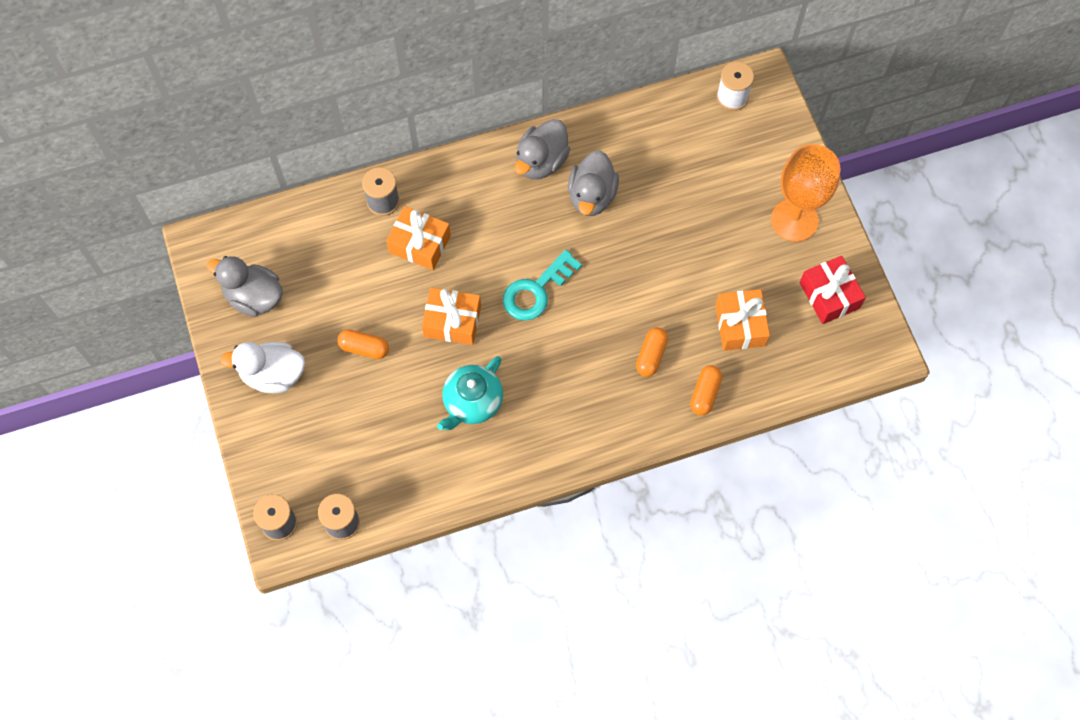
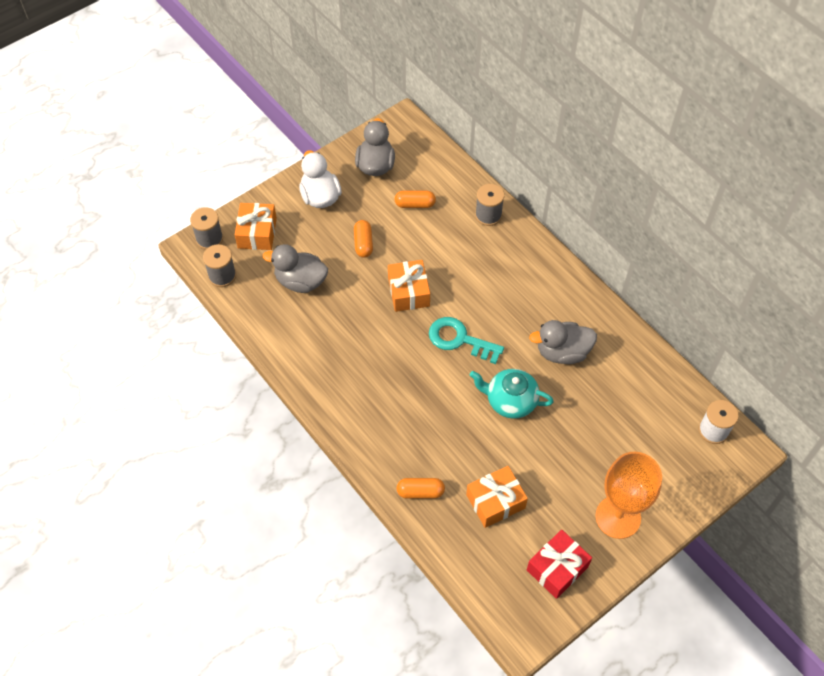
camera: 70 degrees right, 10 degrees down
orange gift [386,206,451,270] -> orange gift moved to [235,203,277,250]
turquoise teapot [437,356,503,430] -> turquoise teapot moved to [470,369,554,419]
grey duck [515,119,570,179] -> grey duck moved to [263,244,328,293]
orange capsule [636,328,668,377] -> orange capsule moved to [395,191,436,208]

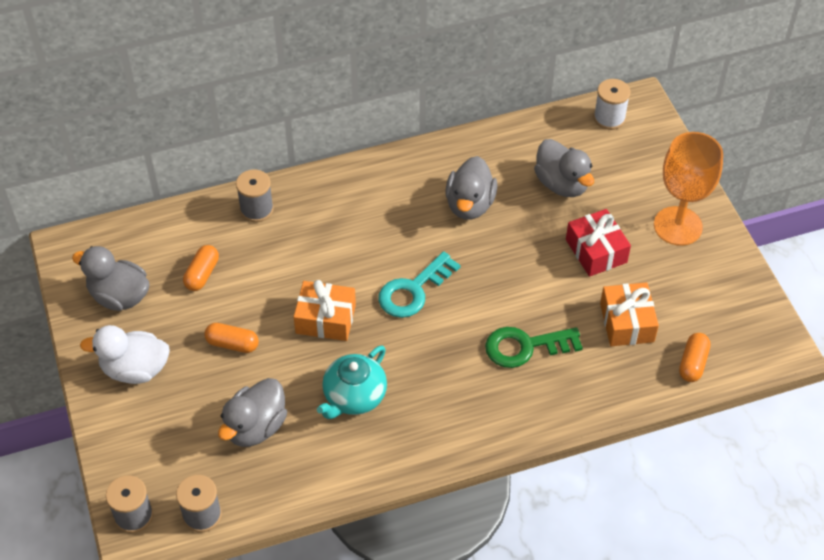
camera: 70 degrees left, 5 degrees down
orange gift [235,203,277,250] -> none
orange capsule [397,478,445,499] -> orange capsule moved to [679,333,710,382]
turquoise teapot [470,369,554,419] -> turquoise teapot moved to [317,345,387,419]
red gift [527,530,592,599] -> red gift moved to [566,209,631,277]
none -> green key [485,327,583,368]
none -> grey duck [534,139,594,197]

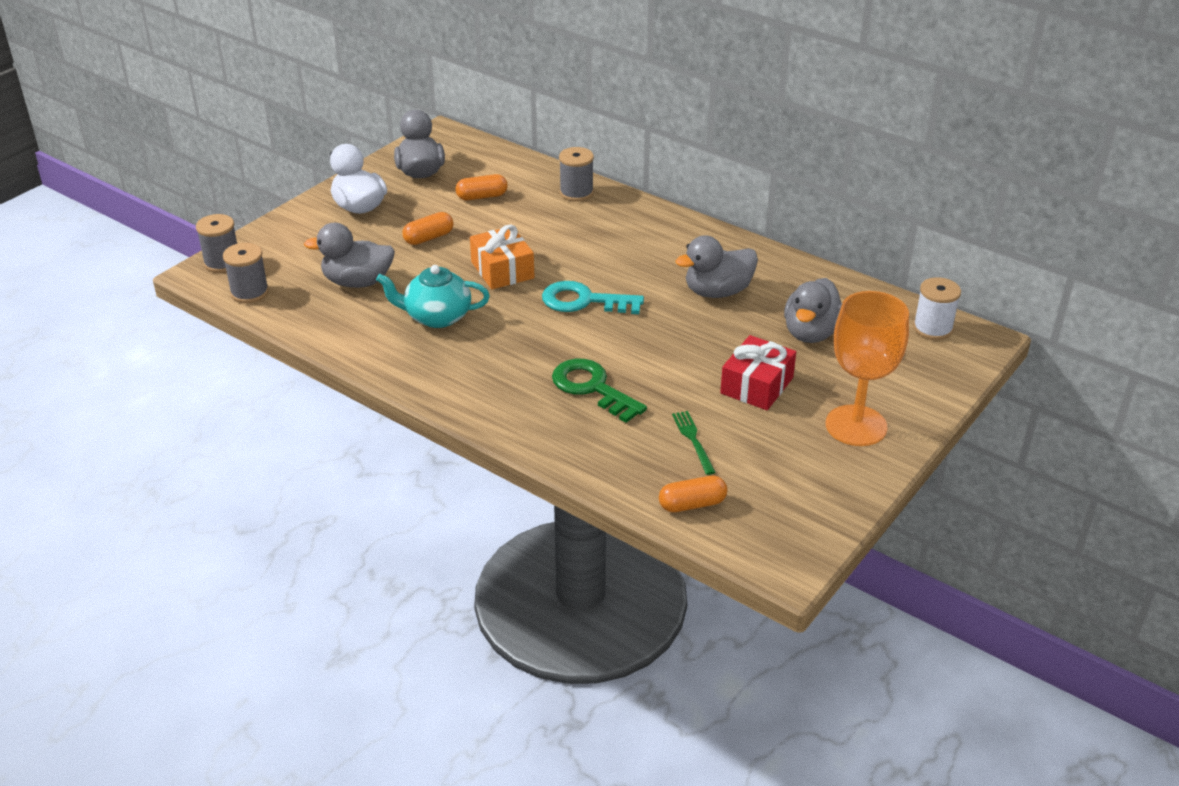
camera: 55 degrees right, 15 degrees down
orange capsule [204,323,259,353] -> orange capsule turned 75 degrees clockwise [402,212,453,245]
orange gift [600,282,659,346] -> green fork [672,411,716,475]

